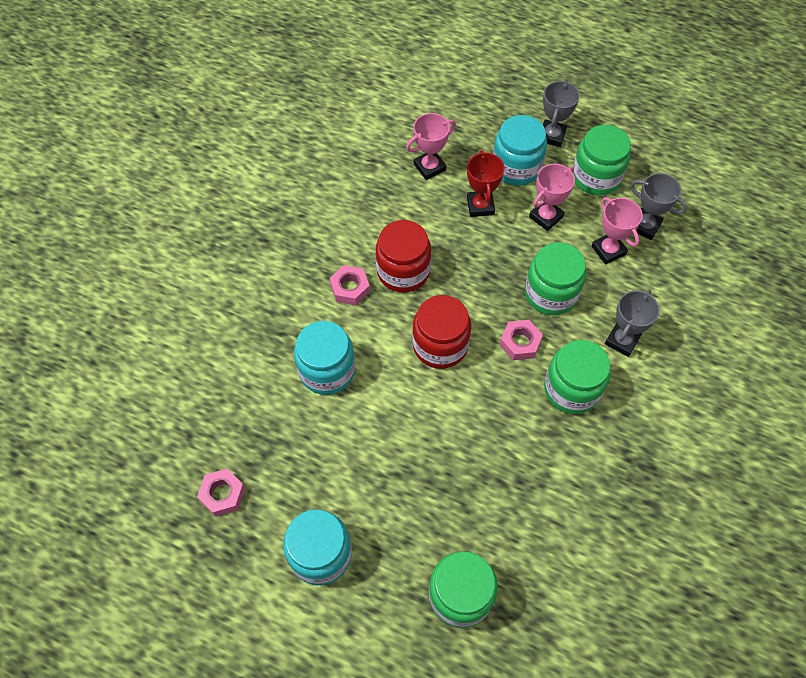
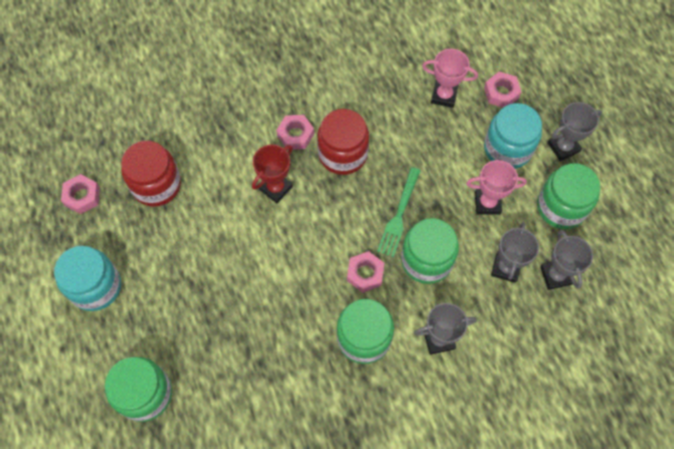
camera: 45 degrees right, 5 degrees up
turquoise jar [294,321,355,395] -> none
red jar [412,295,471,369] -> red jar moved to [121,141,181,207]
red trophy [467,150,505,217] -> red trophy moved to [252,144,293,203]
pink trophy [592,197,643,265] -> grey trophy [491,222,539,283]
none -> green fork [377,167,421,257]
none -> pink nut [484,72,521,108]

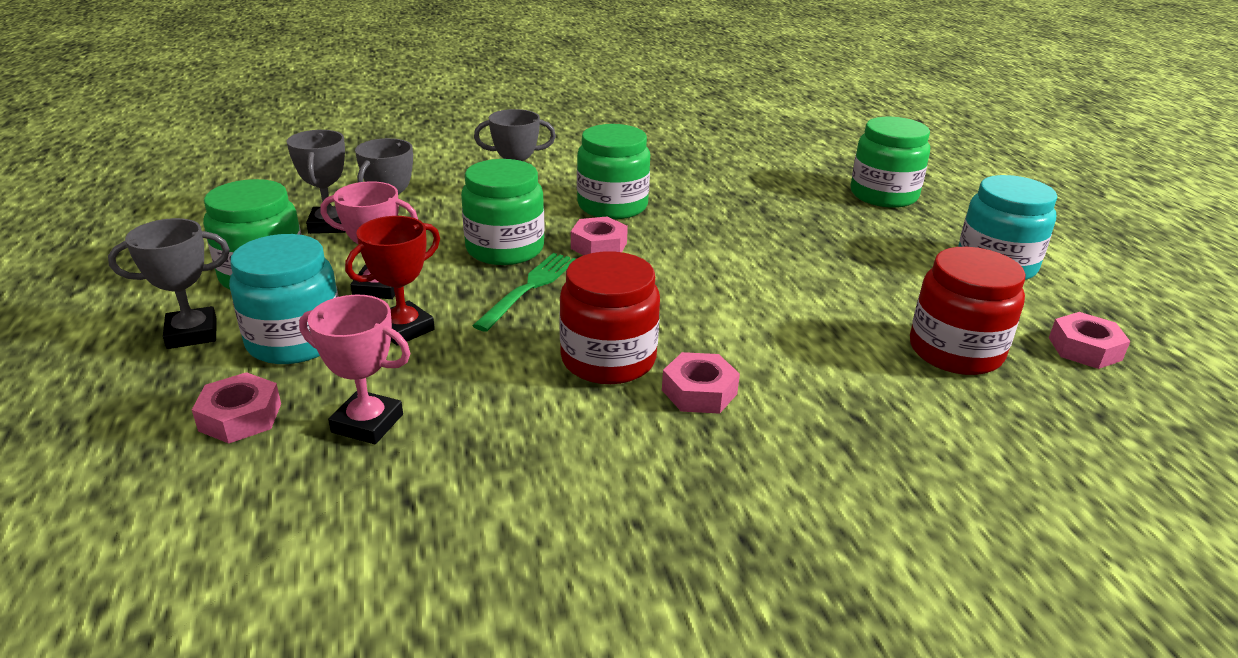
camera: 175 degrees left, 35 degrees down
red trophy [252,144,293,203] -> red trophy moved to [345,216,440,346]

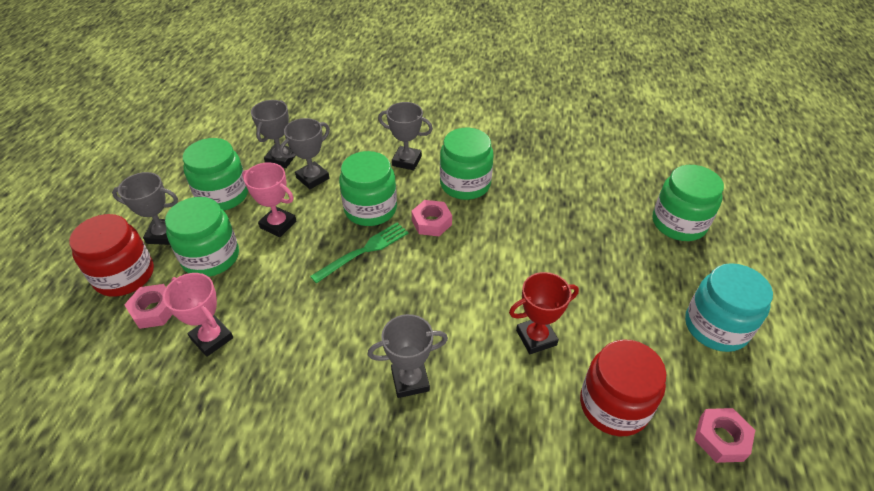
camera: 25 degrees right, 15 degrees up
turquoise jar [229,234,339,364] -> green jar [165,197,239,277]
red trophy [345,216,440,346] -> red trophy moved to [509,272,579,354]
red jar [559,251,660,384] -> red jar moved to [69,214,154,297]
pink nut [662,352,740,414] -> grey trophy [368,314,448,398]

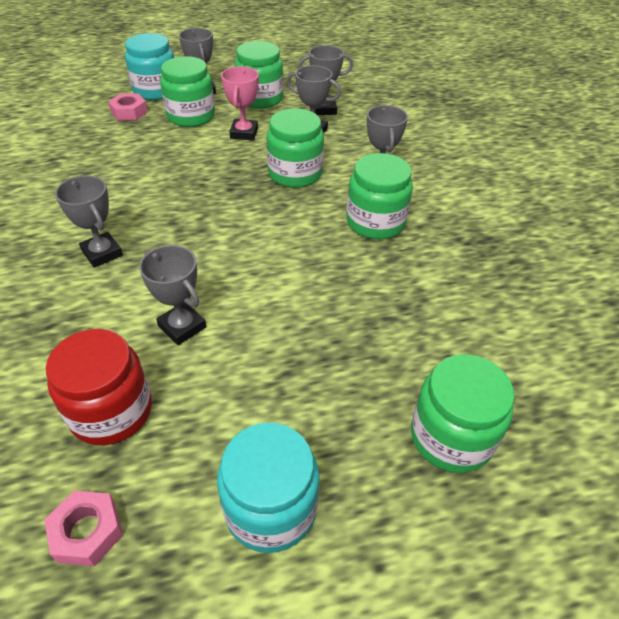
camera: 65 degrees right, 0 degrees up
red jar [69,214,154,297] -> turquoise jar [125,33,174,100]
pink trophy [163,273,233,357] -> none
green fork [310,222,408,283] -> none
pink nut [411,200,452,236] -> none
red trophy [509,272,579,354] -> grey trophy [139,245,206,345]

